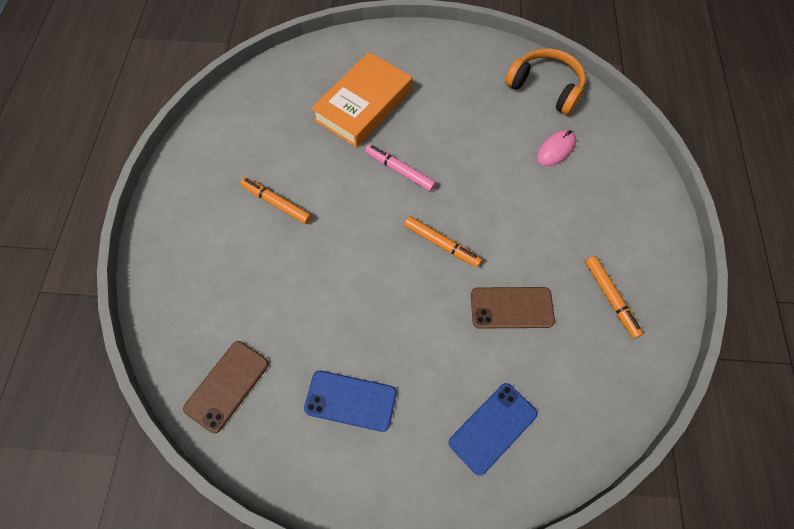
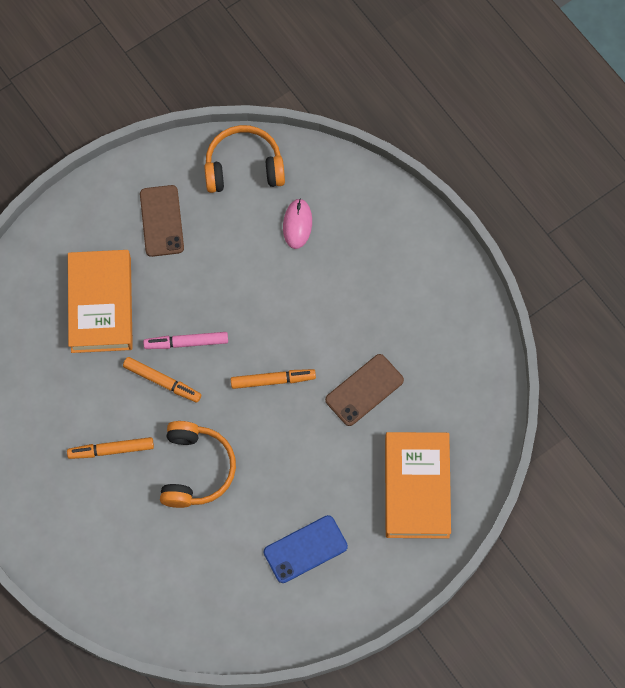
camera: 40 degrees left, 5 degrees up
brown phone [183,341,269,433] -> brown phone moved to [140,185,184,257]
blue phone [449,383,537,476] -> orange book [385,432,451,539]
orange marker [585,256,643,339] -> orange marker moved to [123,357,201,403]
none -> orange headphones [160,421,236,508]

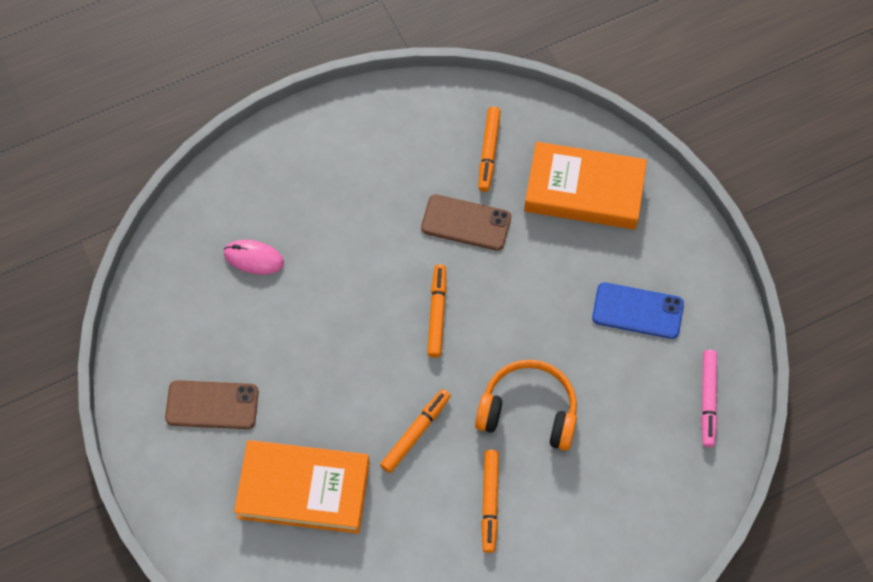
camera: 80 degrees left, 5 degrees down
pink marker [143,332,228,349] -> pink marker moved to [701,350,717,447]
orange headphones [204,125,285,193] -> none
blue phone [264,515,348,583] -> blue phone turned 60 degrees counterclockwise [592,282,684,339]
brown phone [325,354,404,426] -> brown phone turned 45 degrees counterclockwise [421,195,511,251]
none -> orange marker [478,107,501,192]

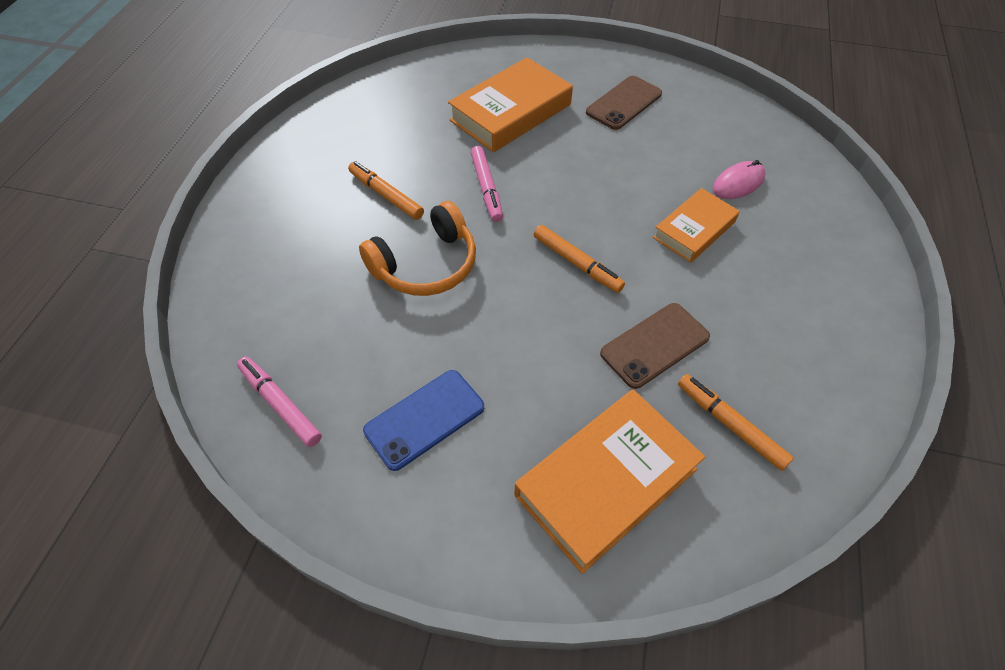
camera: 130 degrees right, 10 degrees down
orange marker [380,389,451,473] -> pink marker [471,146,503,222]
none -> orange book [653,188,740,263]

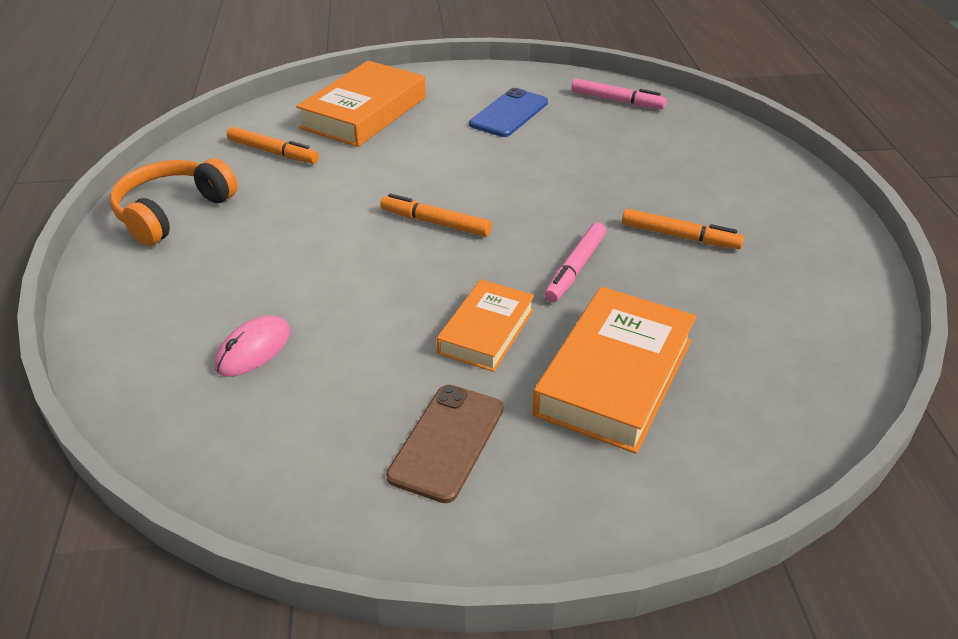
camera: 160 degrees right, 15 degrees down
orange headphones [359,201,476,296] -> orange headphones moved to [110,158,238,246]
pink marker [471,146,503,222] -> pink marker turned 120 degrees counterclockwise [544,222,606,302]
brown phone [600,303,710,389] -> none
orange book [653,188,740,263] -> orange book moved to [437,279,535,372]

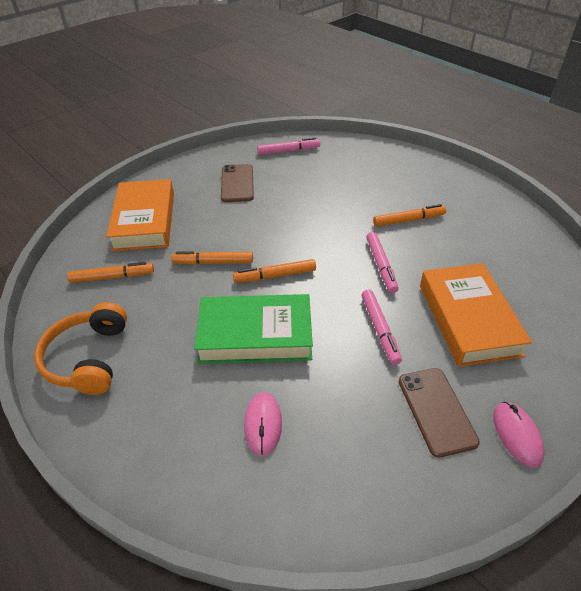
camera: 35 degrees left, 5 degrees up
orange book [437,279,535,372] -> pink marker [361,290,402,365]
blue phone [469,88,548,137] -> brown phone [221,164,254,202]
none -> orange marker [171,251,253,265]
none -> green book [194,294,313,364]
none -> pink mouse [493,401,545,468]

